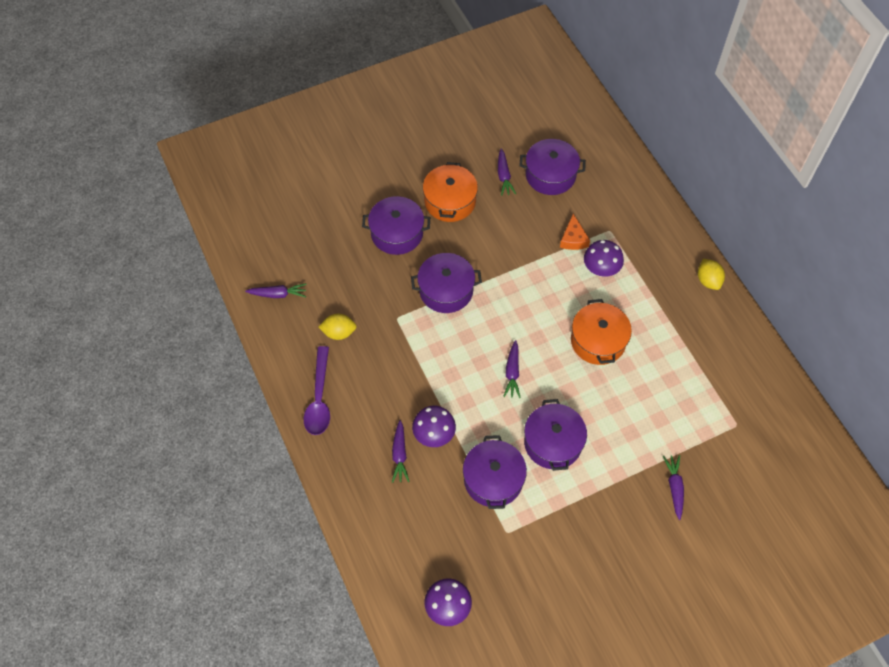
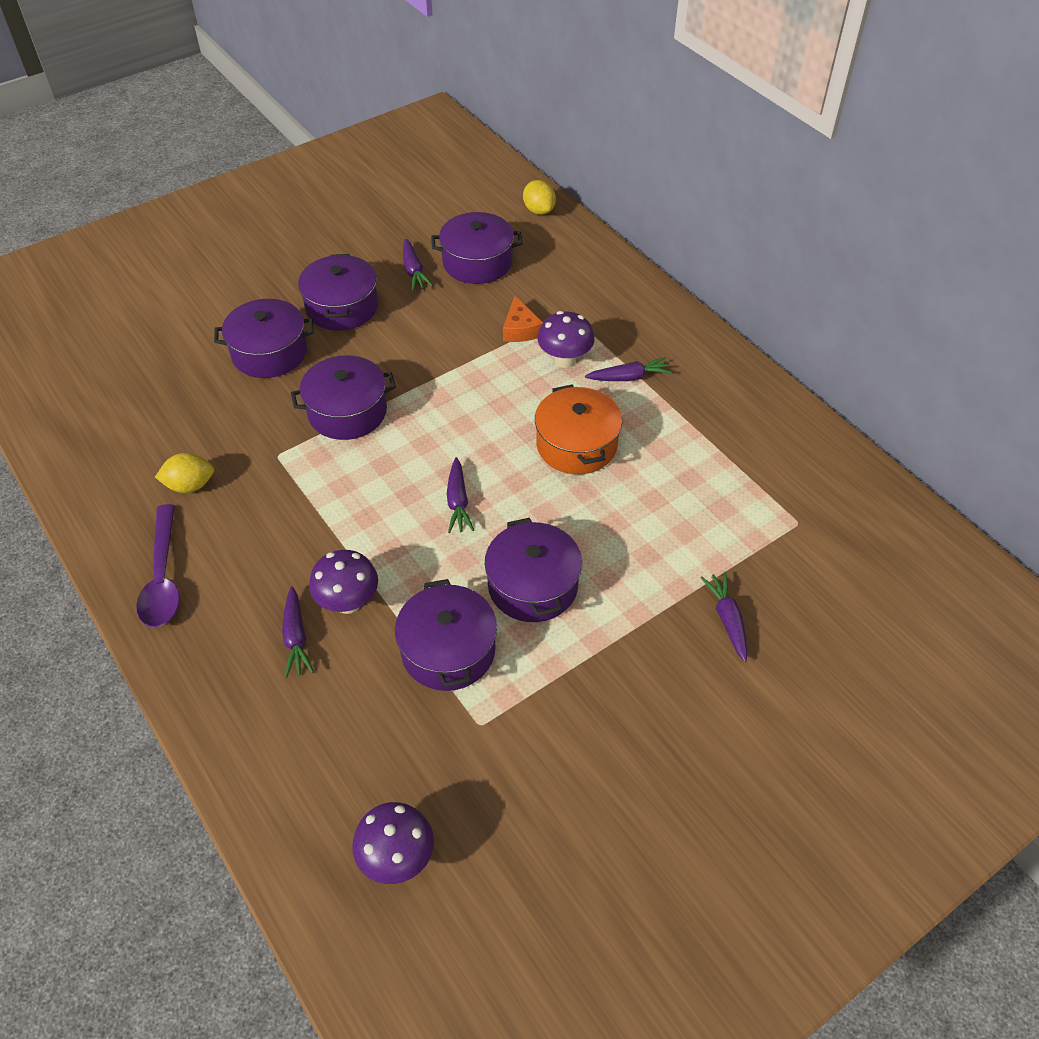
camera: 10 degrees left, 10 degrees down
purple carrot [245,284,307,298] -> purple carrot moved to [585,357,672,381]
orange pot [423,162,478,222] -> purple pot [298,254,378,331]
yellow lemon [698,259,725,290] -> yellow lemon moved to [523,180,556,215]

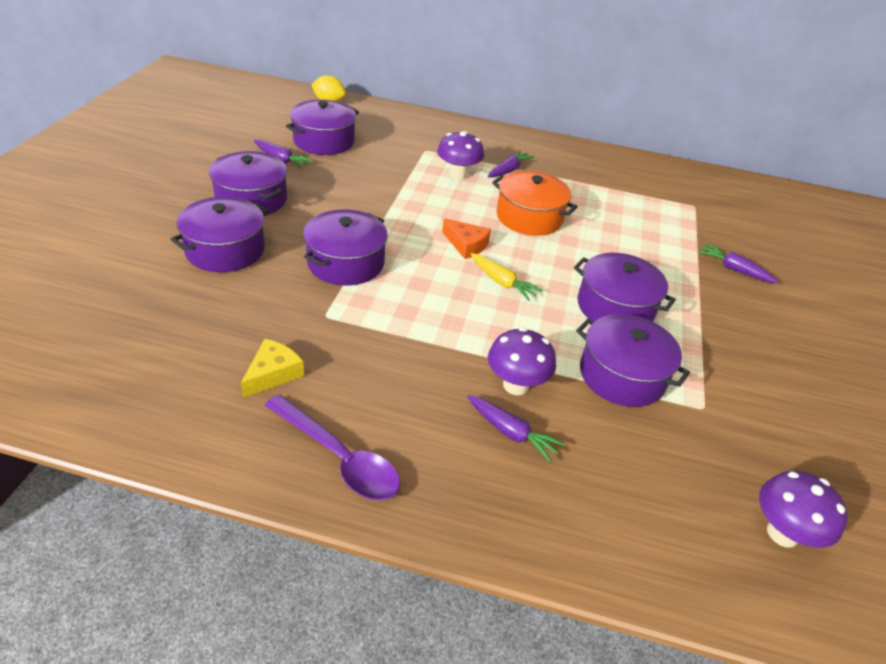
camera: 45 degrees left, 10 degrees down
yellow lemon [155,453,214,493] -> yellow cheese [241,339,304,398]
purple carrot [447,457,474,533] -> yellow carrot [470,253,543,301]
orange cheese [503,296,543,342] -> orange cheese moved to [442,218,491,259]

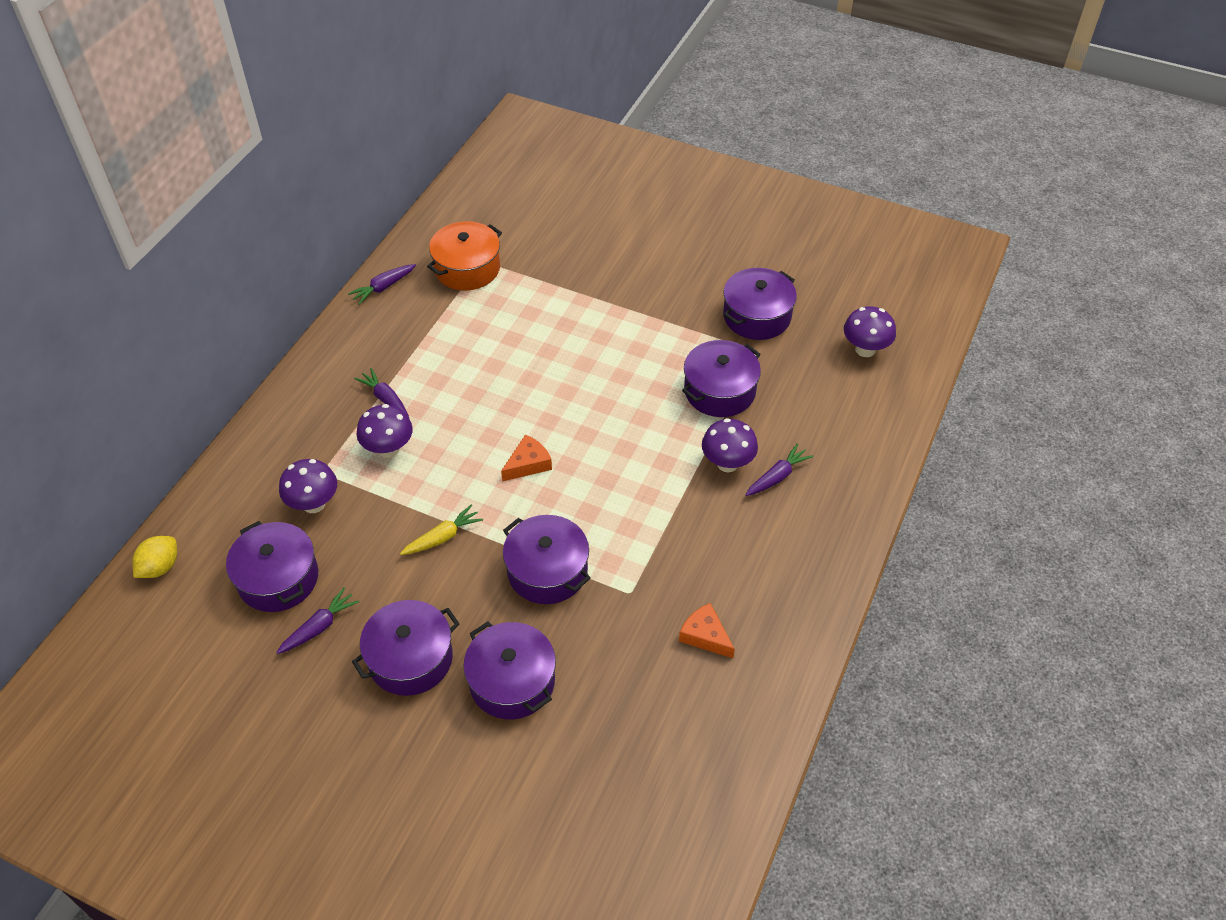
camera: 75 degrees left, 10 degrees up
yellow cheese [241,339,304,398] -> orange cheese [679,603,735,658]
purple spoon [265,394,400,501] -> none
yellow carrot [470,253,543,301] -> yellow carrot moved to [400,505,483,555]
orange pot [492,171,578,236] -> orange pot moved to [427,221,502,291]
purple pot [574,253,676,322] -> purple pot moved to [723,268,797,340]
purple carrot [698,243,779,283] -> purple carrot moved to [348,264,416,305]
none -> purple mushroom [279,459,337,513]

